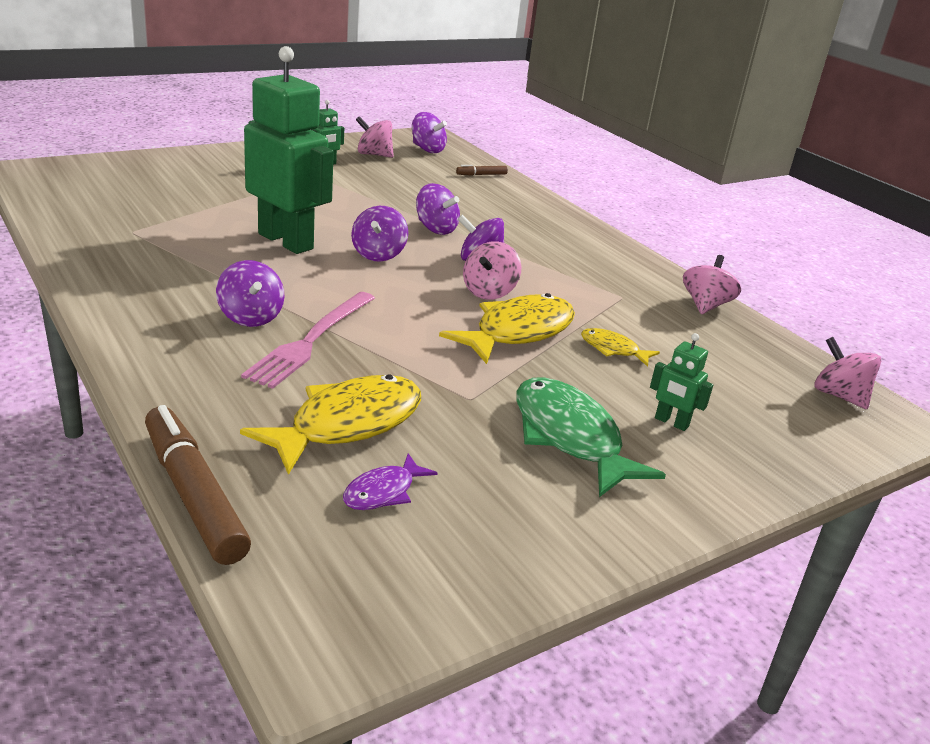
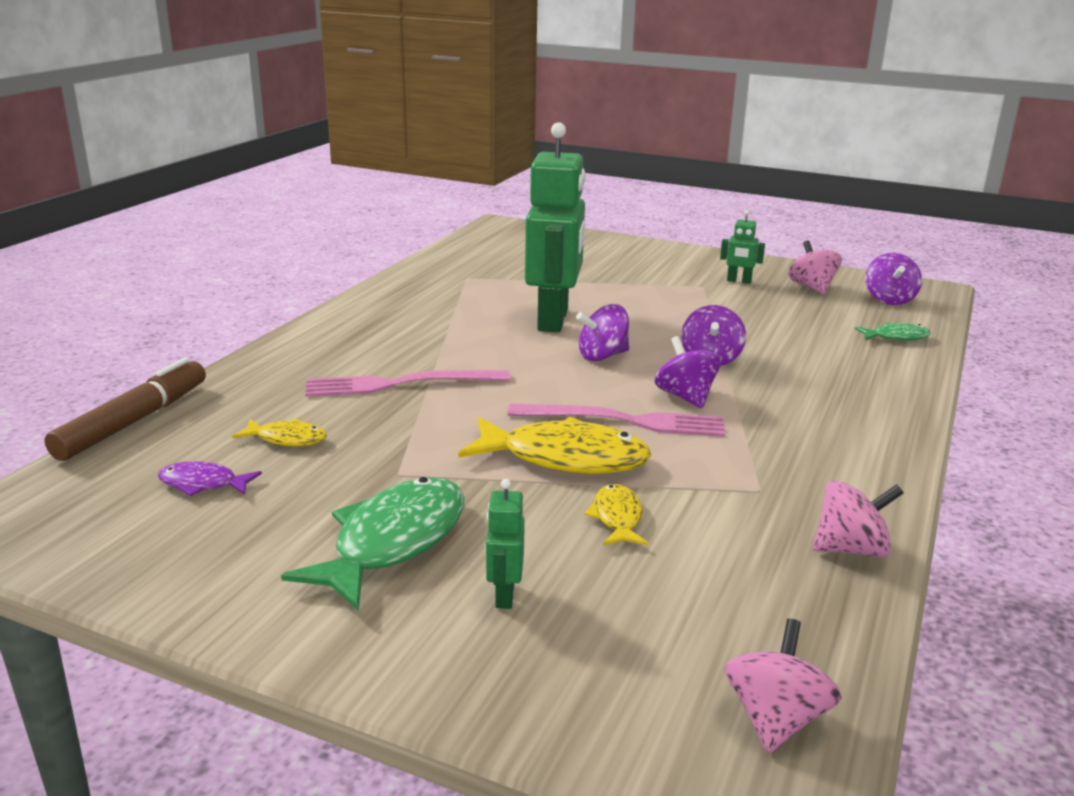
camera: 60 degrees right, 5 degrees down
purple spinning top [216,260,284,327] -> none
yellow fish [240,374,421,475] -> yellow fish [232,419,327,446], size x0.51
brown marker [456,165,508,176] -> green fish [855,323,931,341]
pink spinning top [463,241,521,300] -> pink fork [507,404,725,437]

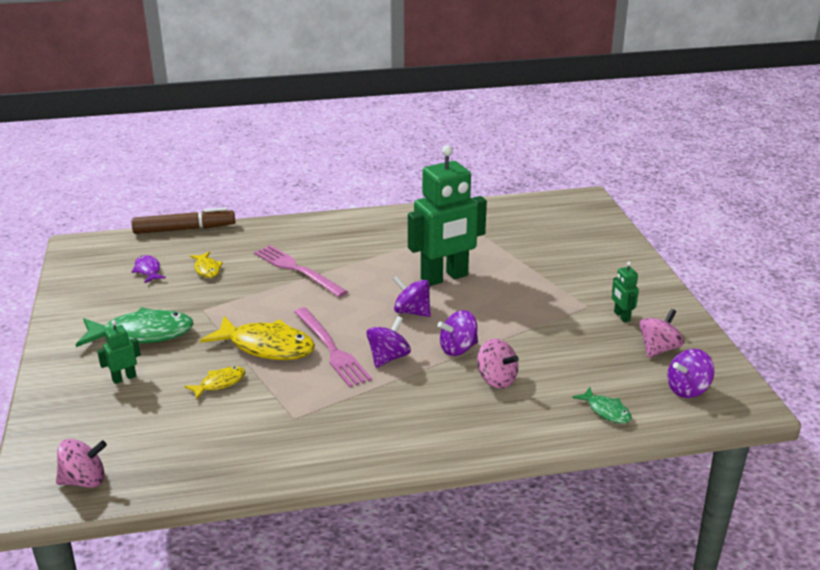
camera: 55 degrees right, 5 degrees up
yellow fish [458,417,651,474] -> yellow fish turned 45 degrees counterclockwise [200,316,315,360]
pink spinning top [813,480,904,557] -> pink spinning top moved to [477,339,519,388]

